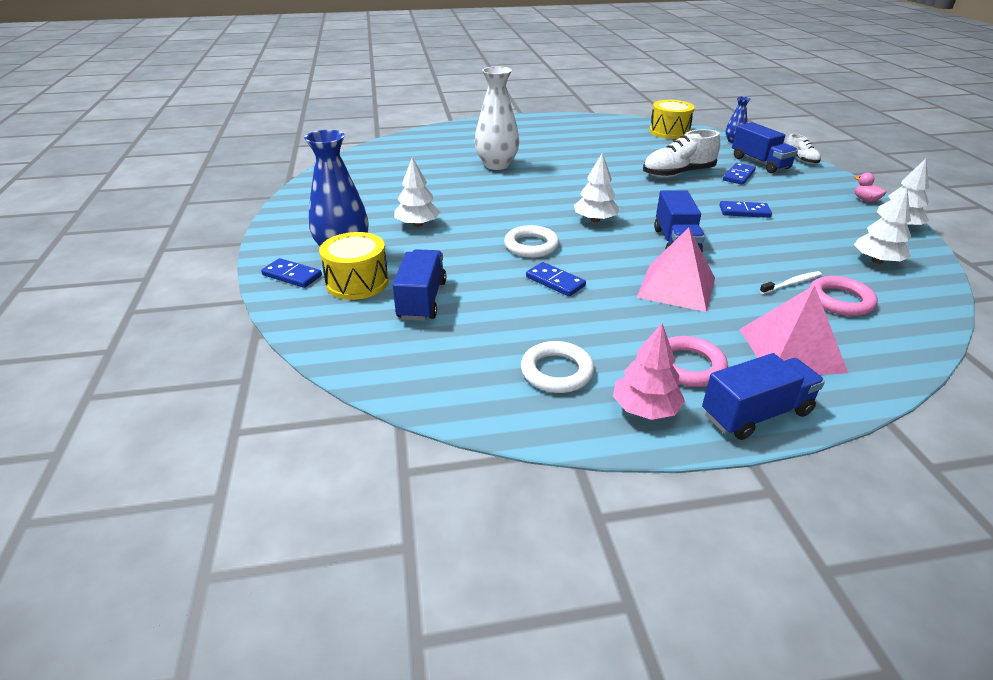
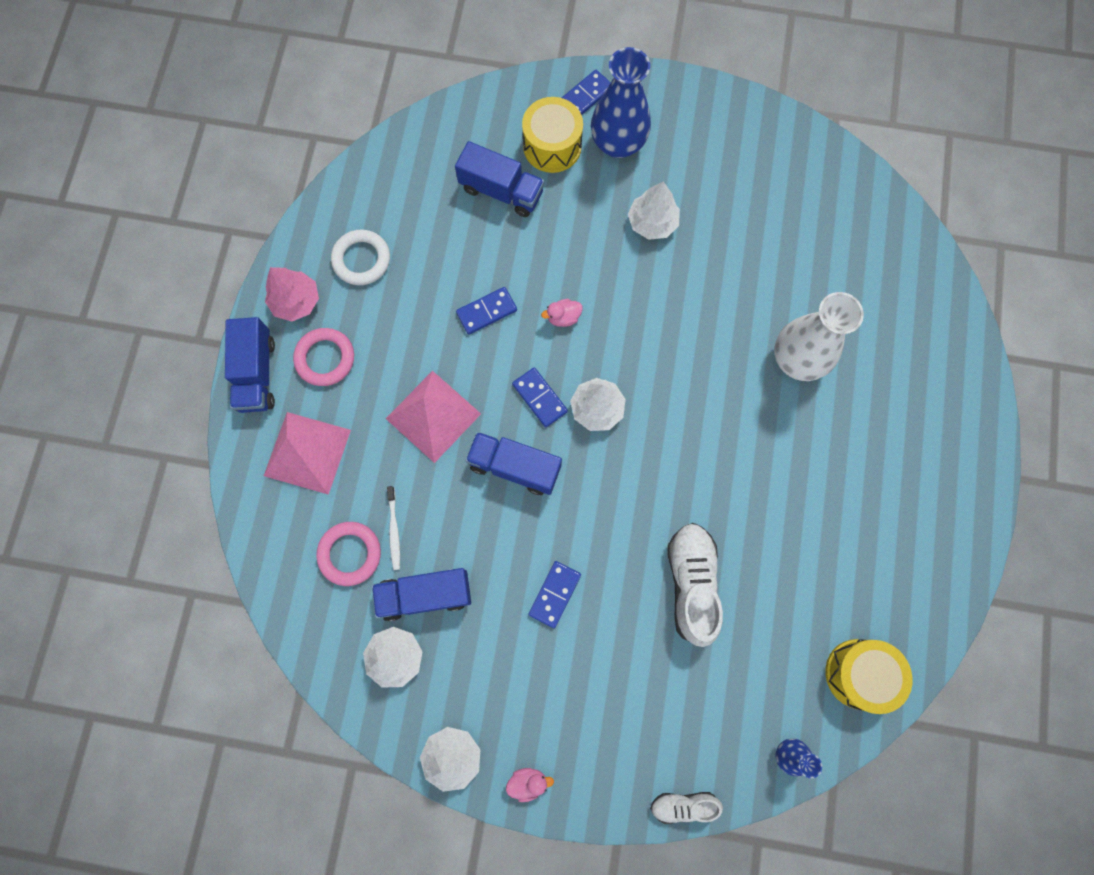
camera: 110 degrees right, 40 degrees up
white ring [504,225,559,258] -> pink duck [541,299,583,327]
blue domino [723,163,756,185] -> blue domino moved to [512,367,568,427]
blue truck [732,122,798,173] -> blue truck moved to [372,568,471,621]

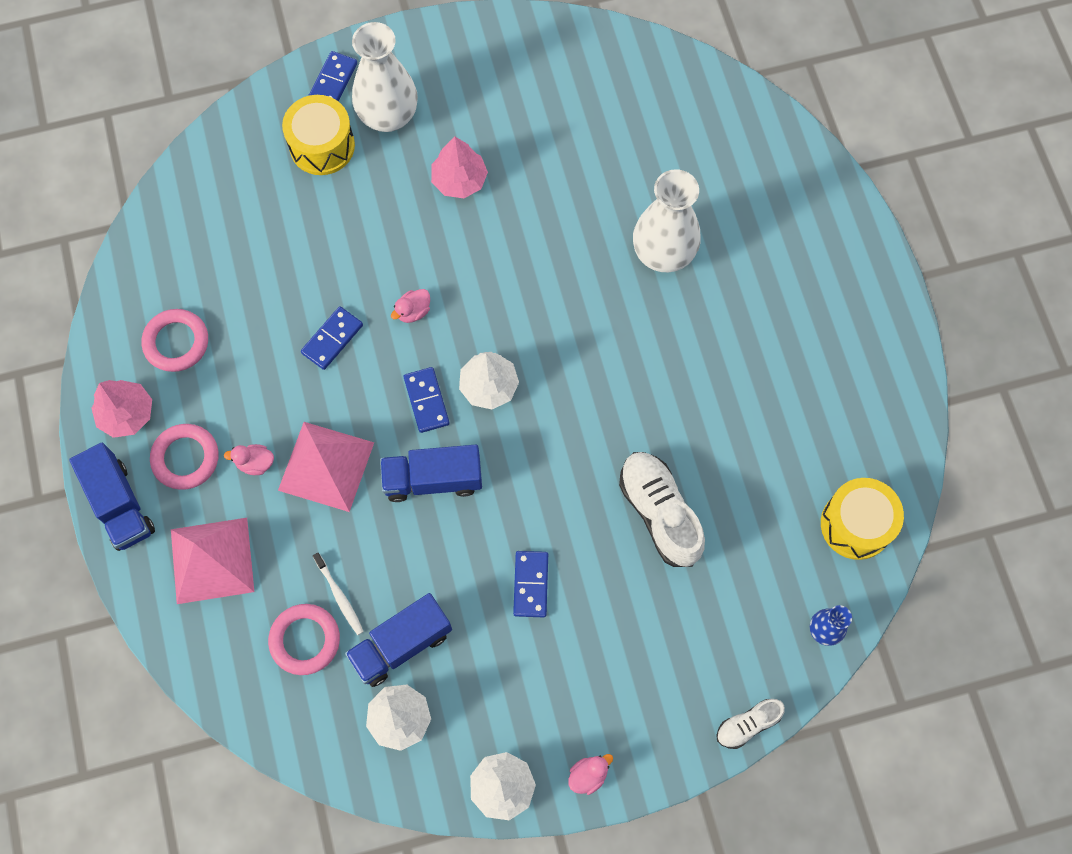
camera: 25 degrees left, 5 degrees down
white ring [331,230,390,285] -> pink ring [142,309,208,372]
blue truck [455,141,544,217] -> none
blue domino [512,367,568,427] -> blue domino turned 45 degrees clockwise [404,367,450,433]
blue vase [591,47,651,158] -> white vase [352,22,418,132]
white tree [628,182,680,240] -> pink tree [431,137,488,198]
none -> pink duck [224,444,274,475]

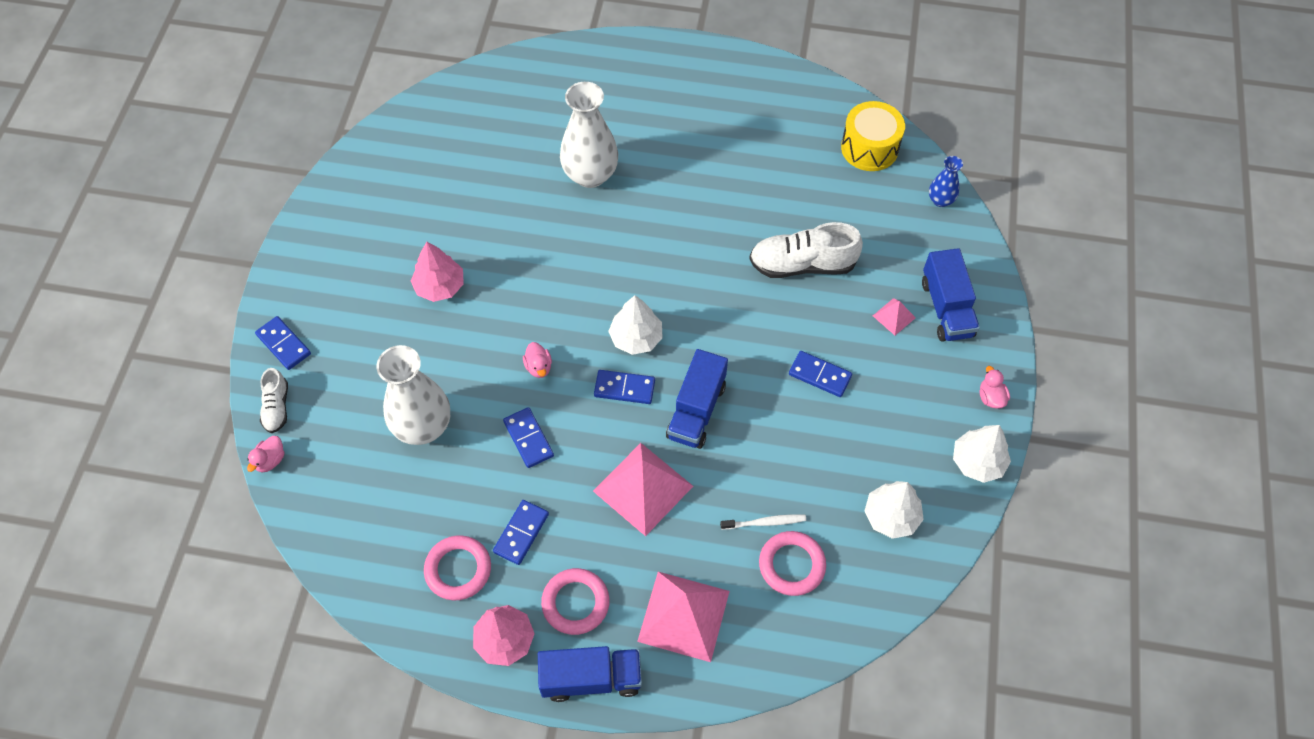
camera: 65 degrees left, 10 degrees down
pink duck [224,444,274,475] -> pink duck moved to [247,436,285,472]
yellow drum [282,95,355,175] -> none
blue truck [345,593,452,687] -> blue truck moved to [922,248,980,342]
white vase [352,22,418,132] -> white vase moved to [376,345,450,445]
white shoe [716,699,785,749] -> white shoe moved to [260,368,288,433]
none -> blue domino [493,500,549,565]
none -> pink pyramid [873,298,916,335]

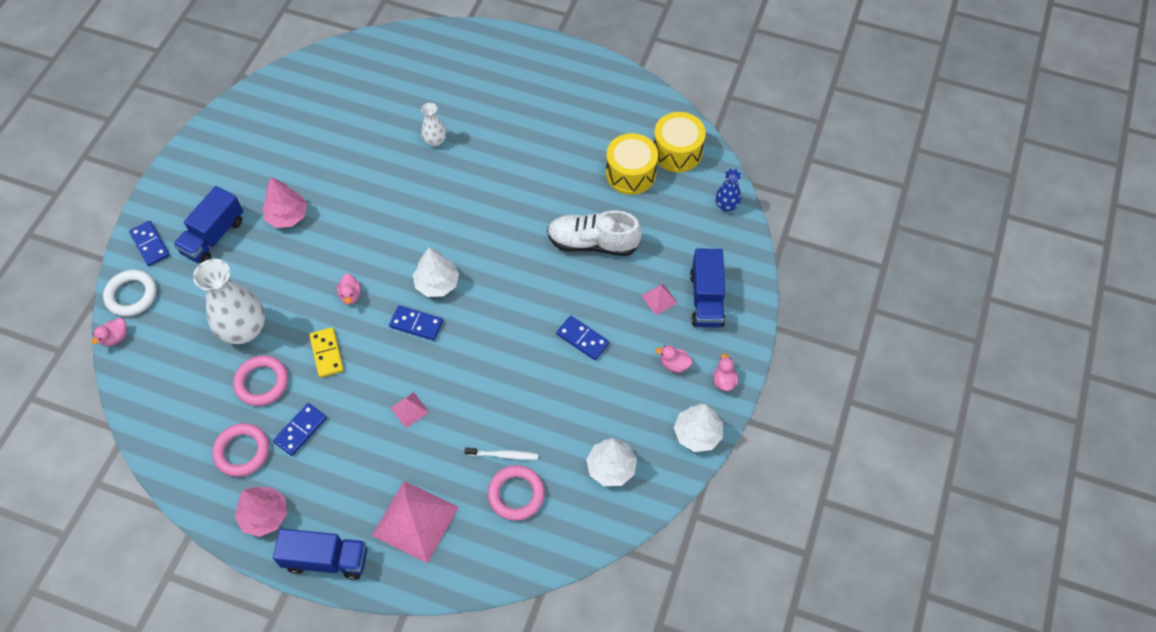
camera: 10 degrees right, 0 degrees up
white shoe [260,368,288,433] -> white ring [103,270,157,317]
blue domino [503,407,554,468] -> yellow domino [309,327,344,378]
pink ring [541,568,610,635] -> pink ring moved to [233,355,288,406]
white vase [560,82,618,188] -> white vase [421,103,446,147], size x0.50
pink pyramid [593,443,693,536] -> pink pyramid [391,392,429,428], size x0.46
blue truck [666,349,728,449] -> blue truck moved to [173,186,243,263]
none -> yellow drum [606,133,658,195]
none -> pink duck [656,345,693,373]

